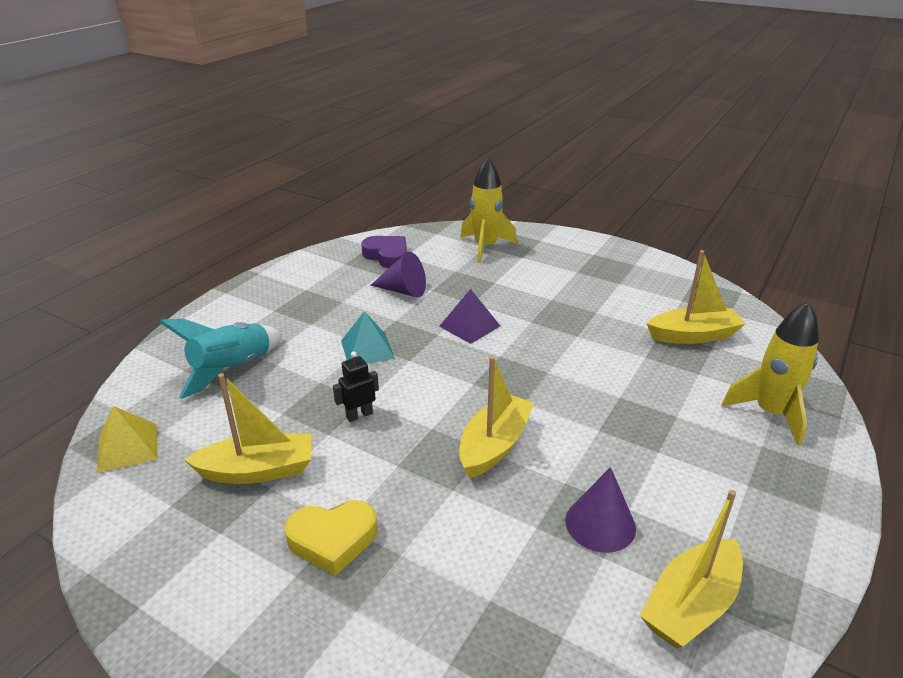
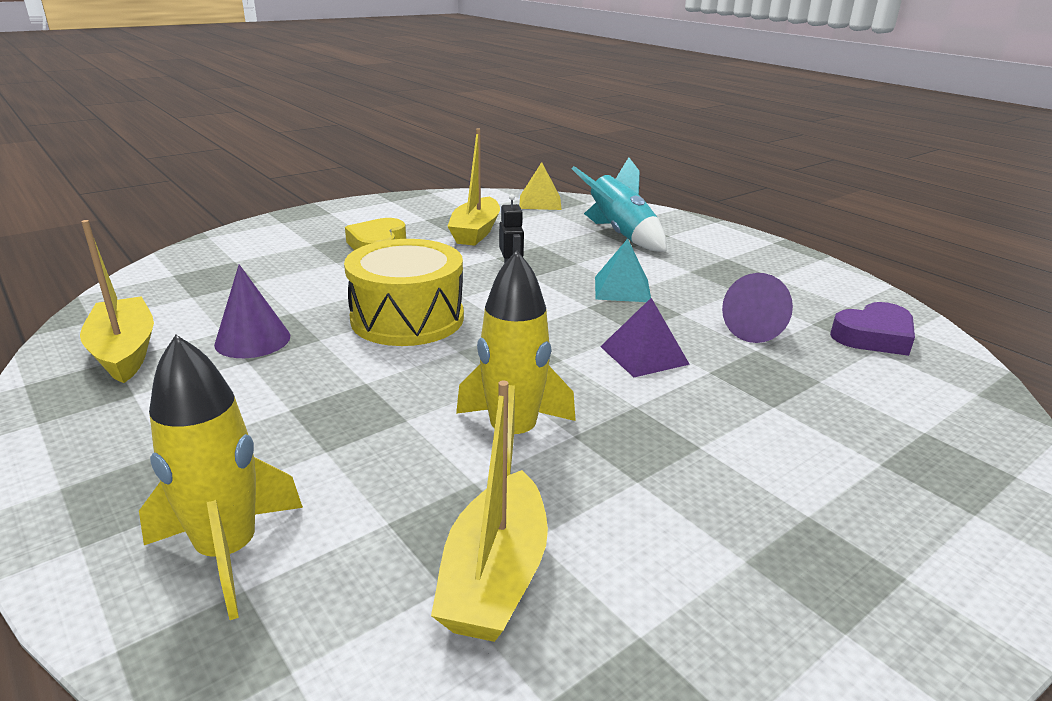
camera: 110 degrees right, 5 degrees down
yellow boat [459,356,534,478] -> yellow drum [344,239,464,346]
yellow rocket [460,157,517,263] -> yellow rocket moved to [456,250,576,476]

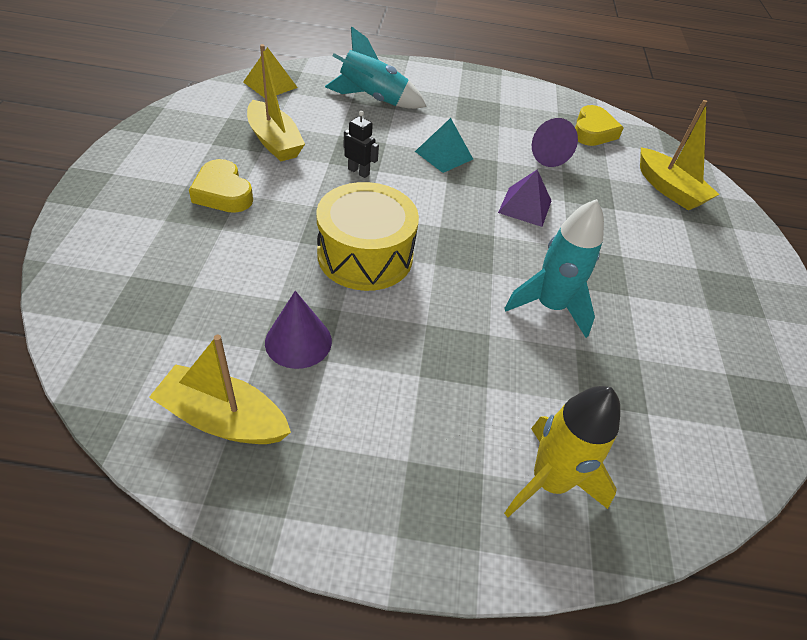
camera: 50 degrees left, 20 degrees up
yellow boat [431,380,548,642] -> yellow boat moved to [640,100,720,210]
yellow rocket [456,250,576,476] -> turquoise rocket [504,199,604,338]
purple heart [830,302,915,356] -> yellow heart [575,105,623,146]

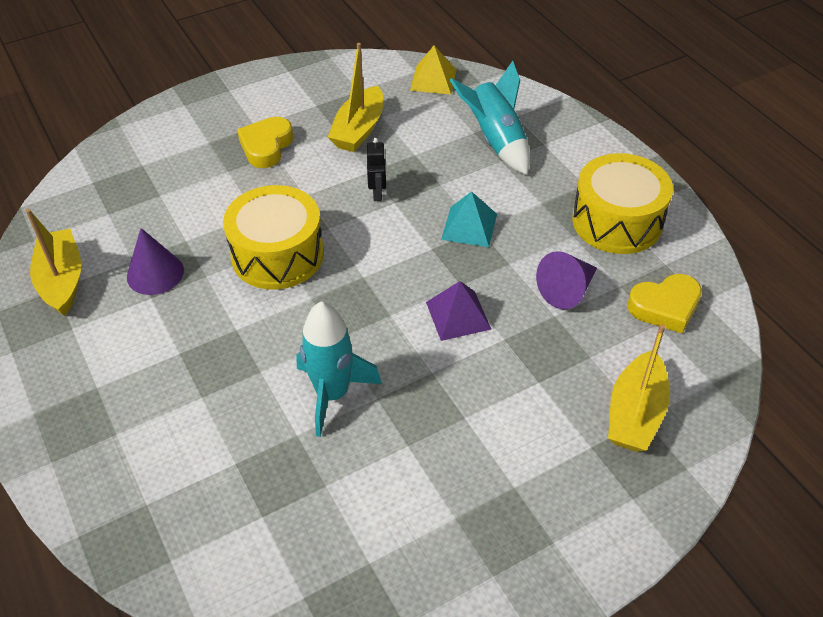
camera: 60 degrees right, 0 degrees up
yellow rocket [504,386,621,517] -> none
none -> yellow drum [572,153,673,254]

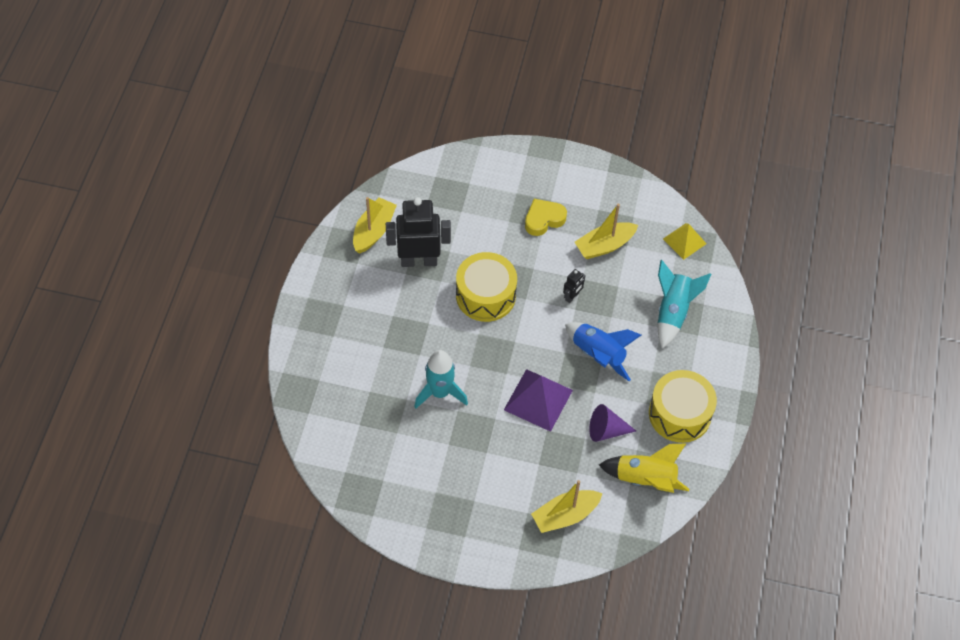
camera: 40 degrees right, 10 degrees up
purple cone [127,228,184,295] -> black robot [386,197,451,267]
purple pyramid [426,281,491,341] -> purple pyramid [504,369,573,432], size x1.56
turquoise pyramid [441,191,497,247] -> blue rocket [565,322,641,381]
yellow heart [627,274,702,333] -> yellow rocket [599,444,689,493]

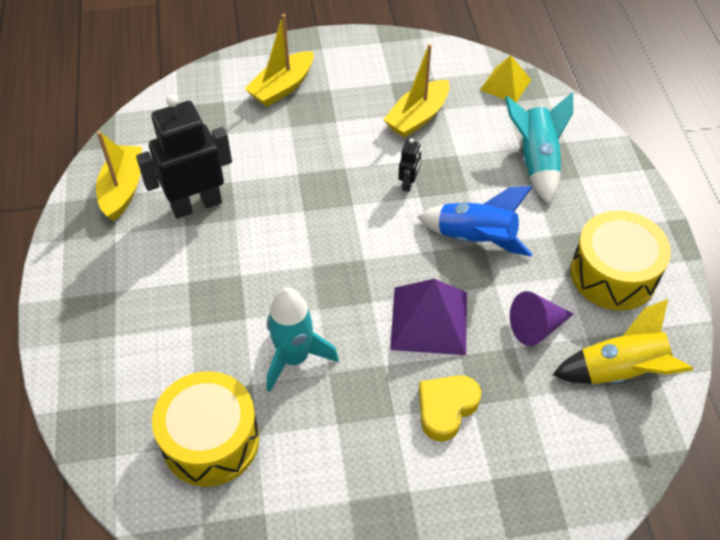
camera: 20 degrees left, 5 degrees down
yellow drum [456,252,517,322] -> yellow drum moved to [152,371,259,487]
yellow heart [525,199,567,236] -> yellow heart moved to [419,375,481,442]
yellow boat [531,480,603,533] -> yellow boat moved to [245,14,314,107]

